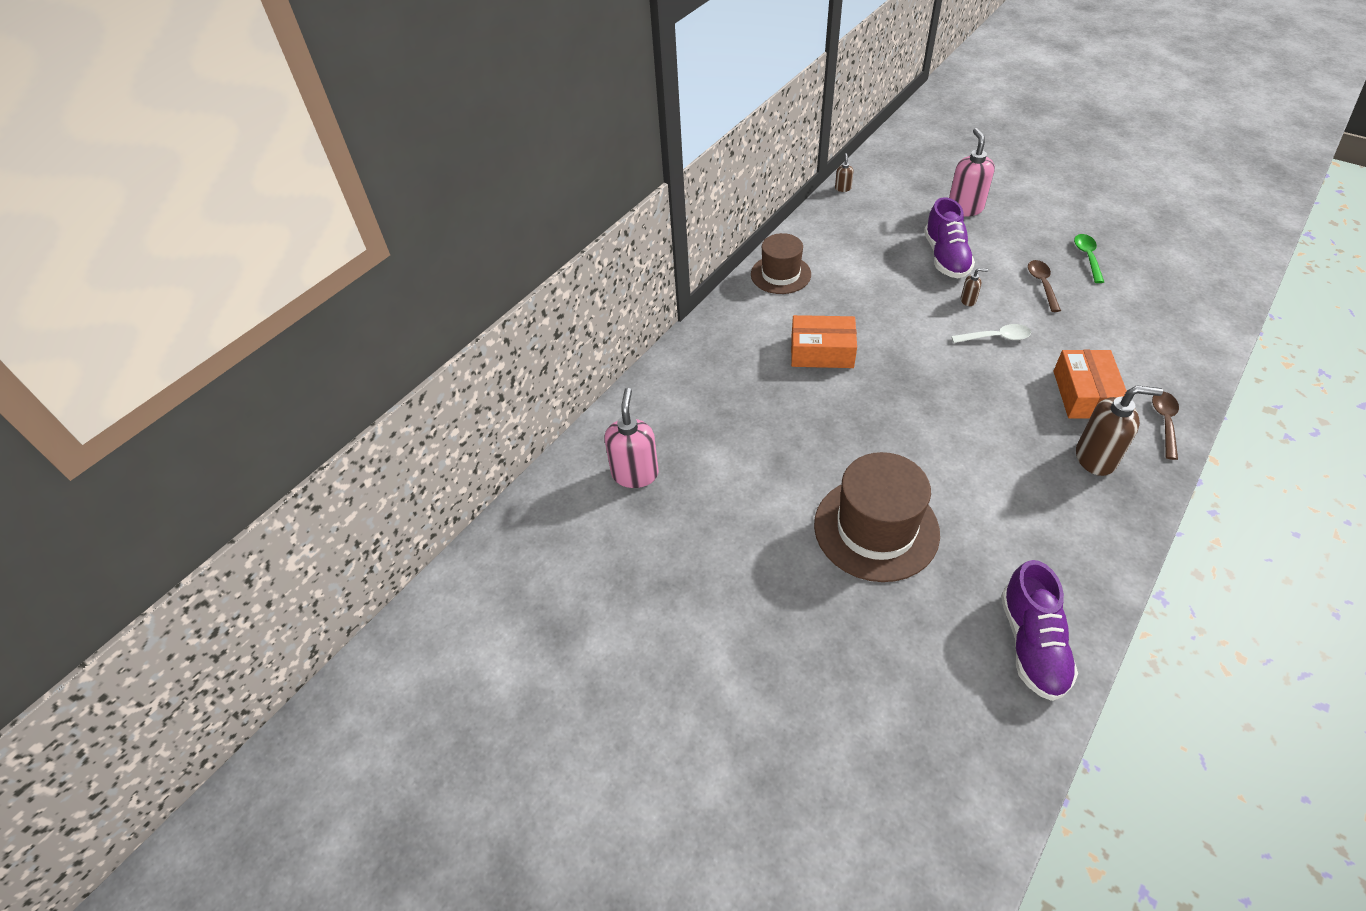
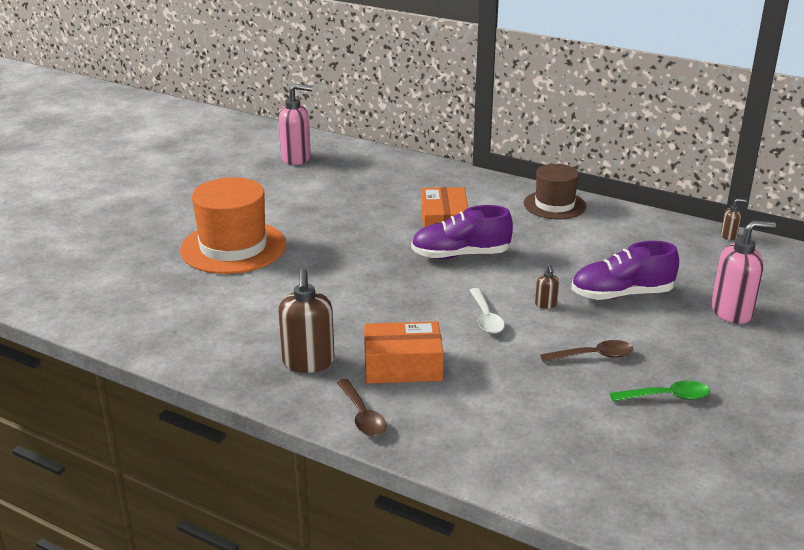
camera: 80 degrees right, 20 degrees down
brown hat [814,452,940,582] -> orange hat [180,177,286,274]
purple shoe [1001,560,1078,701] -> purple shoe moved to [411,205,513,259]
brown spoon [1152,392,1179,460] -> brown spoon turned 60 degrees clockwise [337,379,387,436]

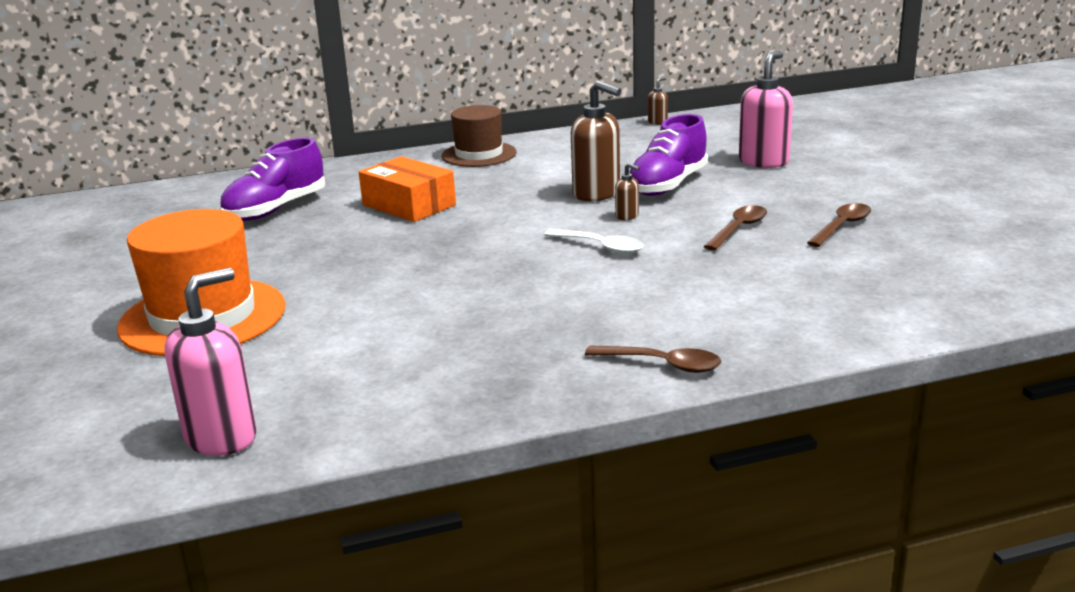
camera: 45 degrees left, 5 degrees down
brown soap dispenser [278,269,335,373] -> brown soap dispenser moved to [571,80,621,202]
pink soap dispenser [279,84,313,165] -> pink soap dispenser moved to [164,268,257,456]
orange box [364,321,443,384] -> none
purple shoe [411,205,513,259] -> purple shoe moved to [219,137,325,221]
green spoon [610,380,710,401] -> brown spoon [807,203,871,247]

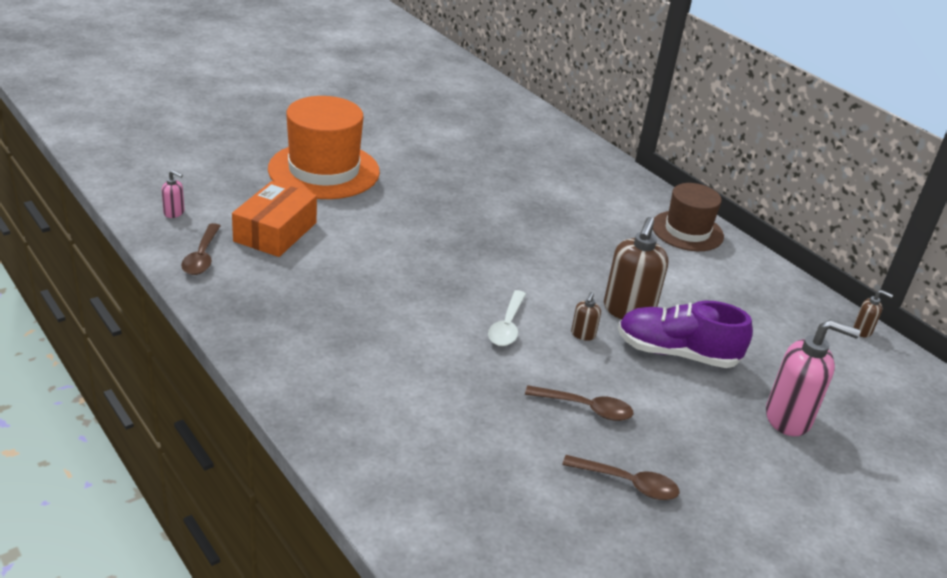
camera: 65 degrees right, 10 degrees up
pink soap dispenser [164,268,257,456] -> pink soap dispenser [162,170,185,218], size x0.46
purple shoe [219,137,325,221] -> none
orange box [359,156,456,222] -> orange box moved to [232,181,317,257]
brown spoon [585,346,721,373] -> brown spoon moved to [181,223,220,275]

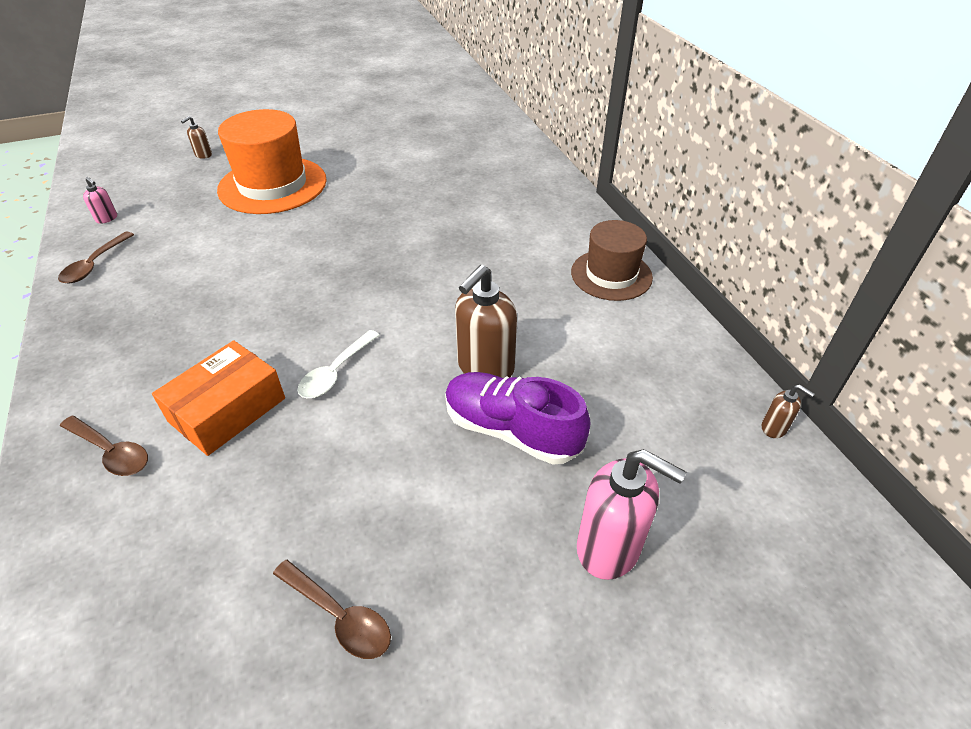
camera: 20 degrees right, 10 degrees up
orange box [232,181,317,257] -> orange box moved to [152,340,285,456]
brown spoon [525,385,633,421] -> brown spoon moved to [60,416,148,476]
brown soap dispenser [571,292,601,341] -> brown soap dispenser moved to [181,116,212,159]

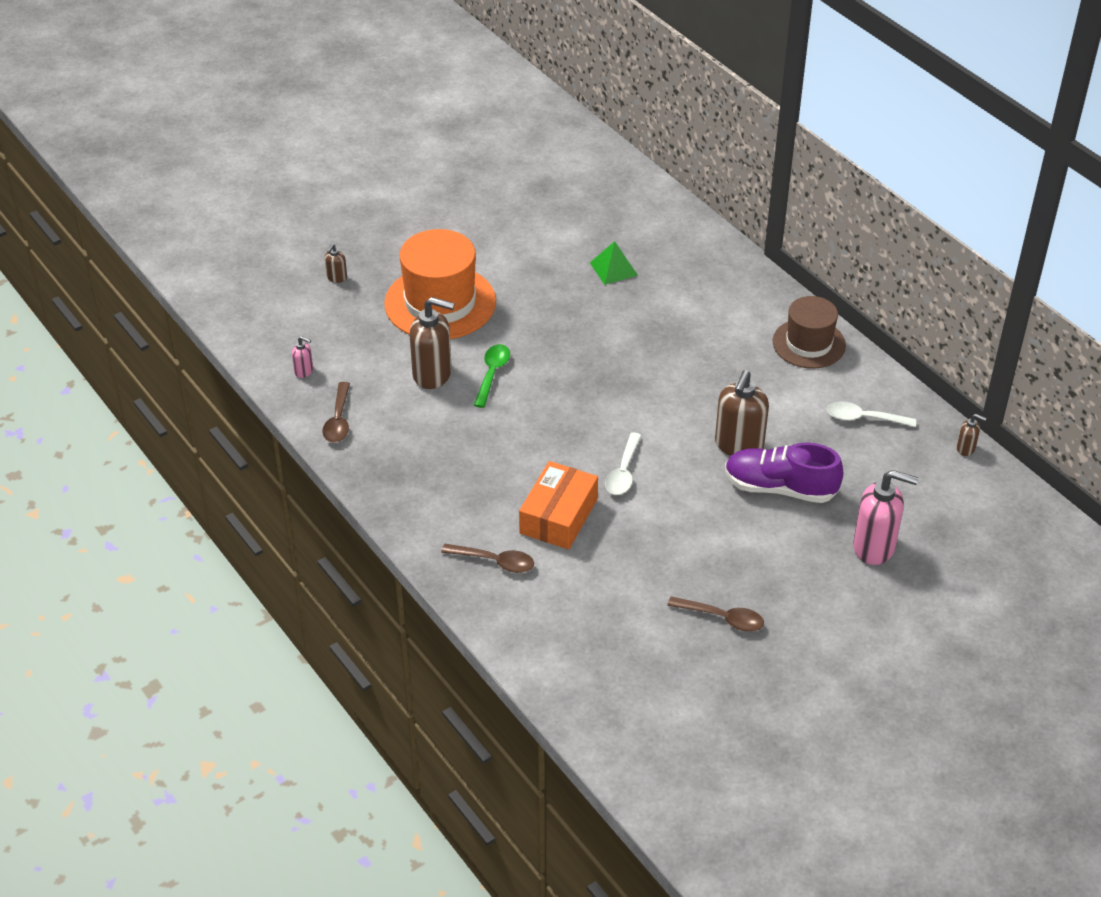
camera: 15 degrees left, 0 degrees up
none -> brown soap dispenser [410,297,455,389]
none -> green spoon [474,344,510,408]
none -> green pyramid [590,241,638,285]
none -> white spoon [827,401,916,427]

